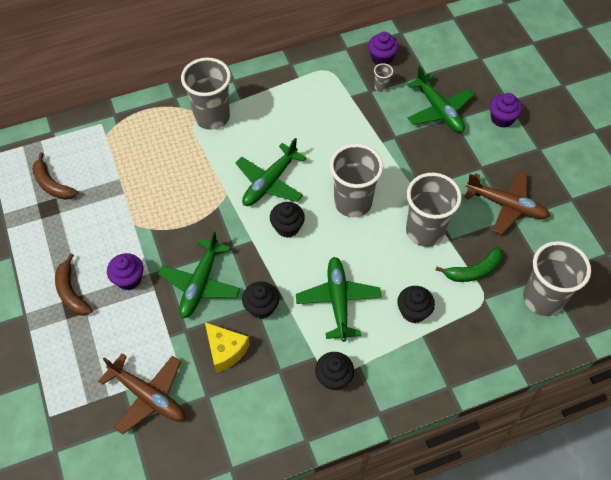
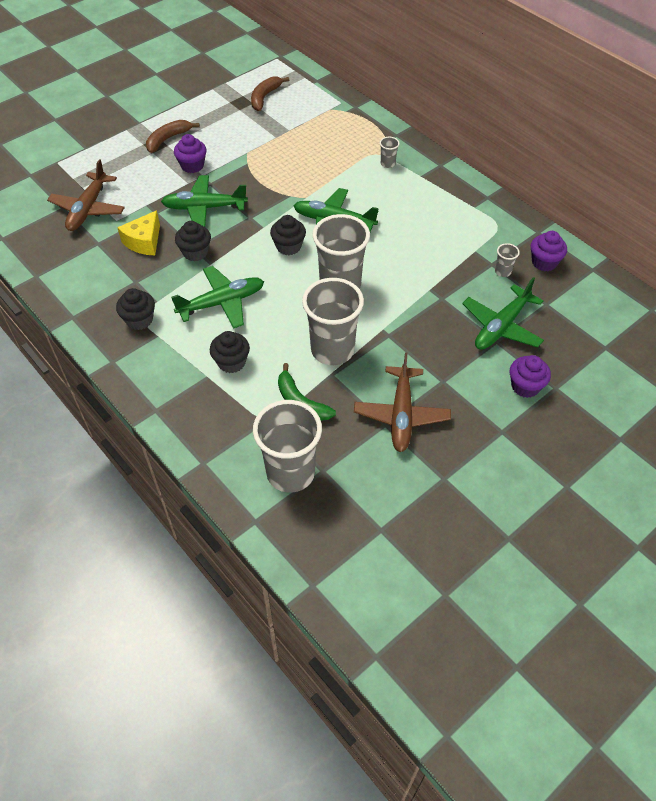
camera: 70 degrees right, 5 degrees down
grey cup [181,58,231,130] -> grey cup [380,137,400,168], size x0.41

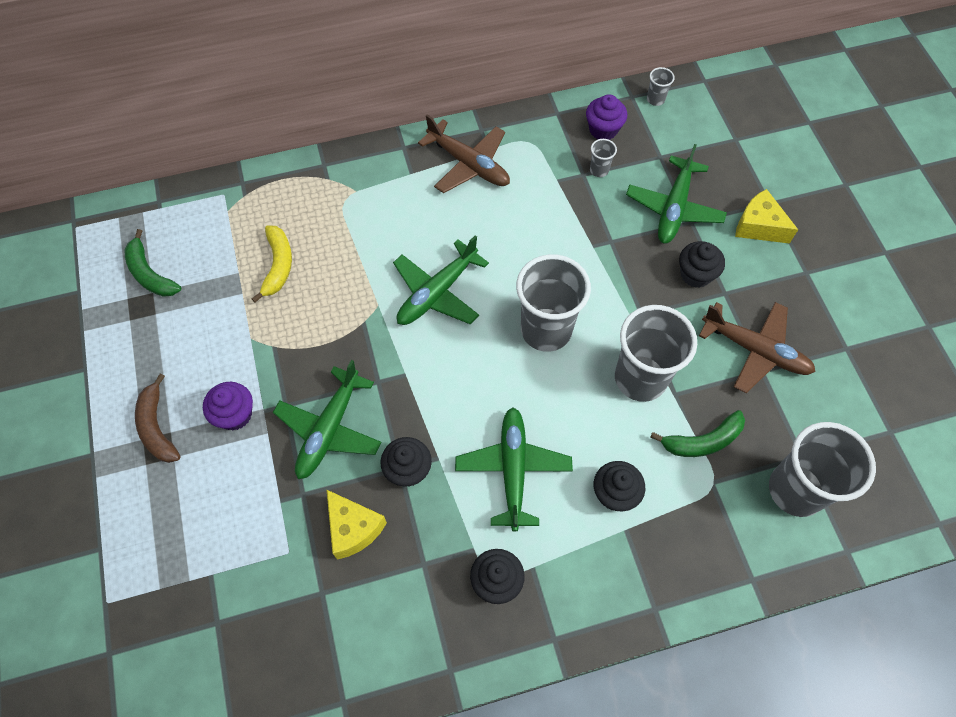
camera: 65 degrees left, 10 degrees up
brown plane [47,159,125,231] -> brown plane moved to [418,114,510,193]
brown banana [251,76,289,111] -> green banana [124,229,181,297]
black cupcake [270,215,306,255] -> black cupcake moved to [679,241,725,288]
grey cup [380,137,400,168] -> grey cup moved to [647,67,675,106]
green plane [462,277,544,350] -> green plane turned 45 degrees clockwise [626,144,727,244]
purple cupcake [510,355,551,398] -> yellow cheese [735,189,798,244]
none -> yellow banana [252,225,292,302]

